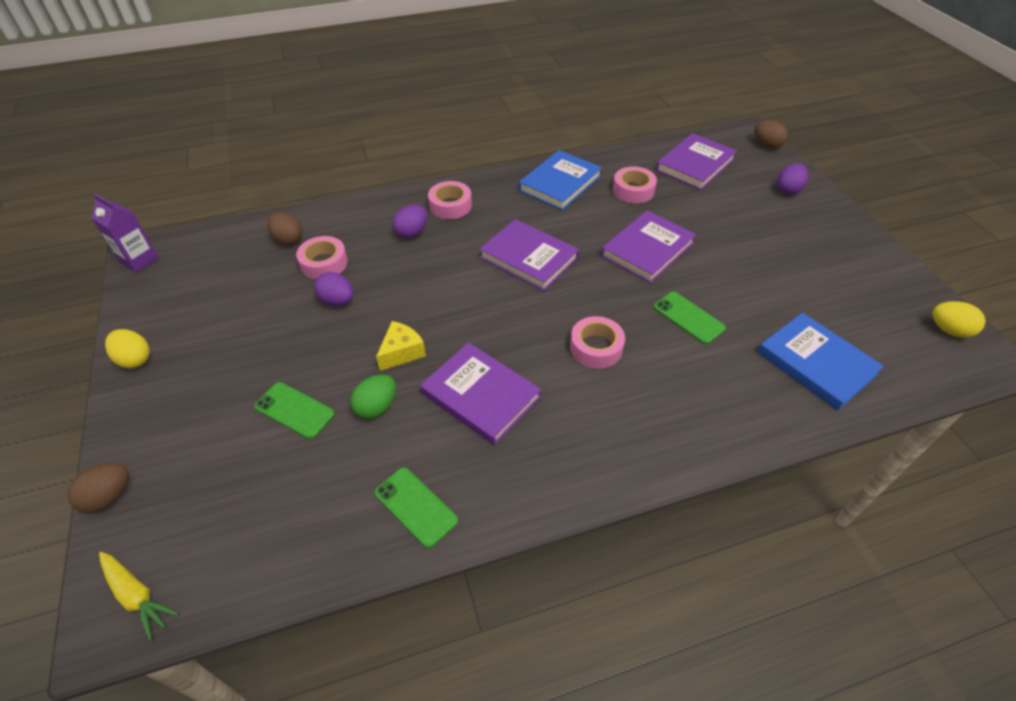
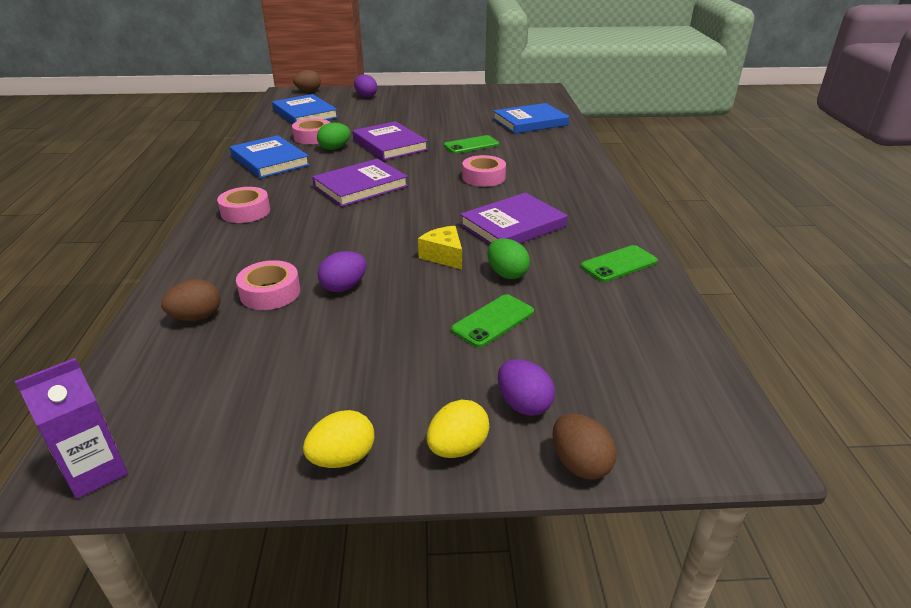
camera: 75 degrees left, 15 degrees down
yellow carrot [99,552,179,641] -> none
purple egg [393,205,427,238] -> purple egg moved to [498,359,555,416]
purple book [656,133,737,190] -> blue book [272,94,338,124]
yellow egg [932,301,985,338] -> yellow egg moved to [427,400,490,458]
none -> green egg [317,122,350,150]

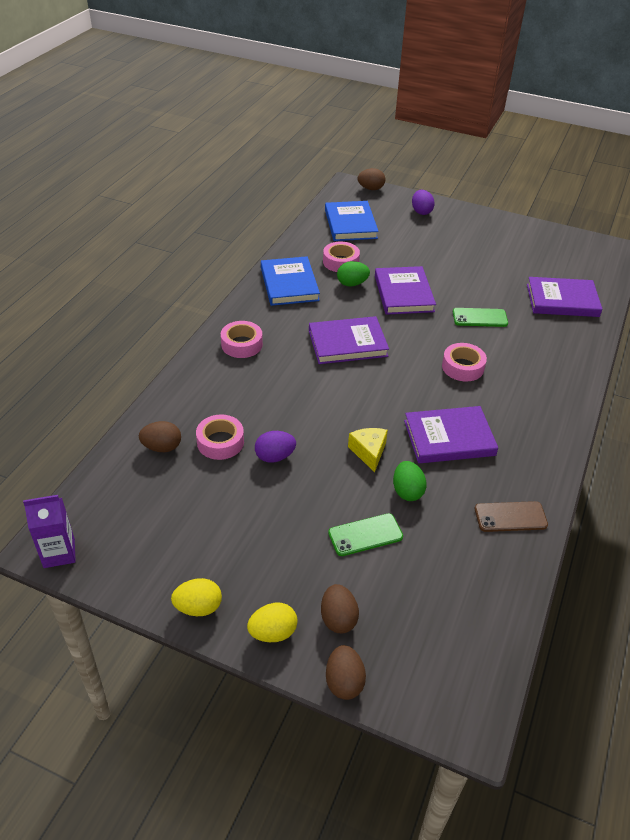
camera: 25 degrees right, 10 degrees up
blue book [493,103,569,134] -> purple book [527,277,603,317]
purple egg [498,359,555,416] -> brown egg [321,584,359,633]
green phone [581,245,658,282] -> brown phone [475,501,548,532]

